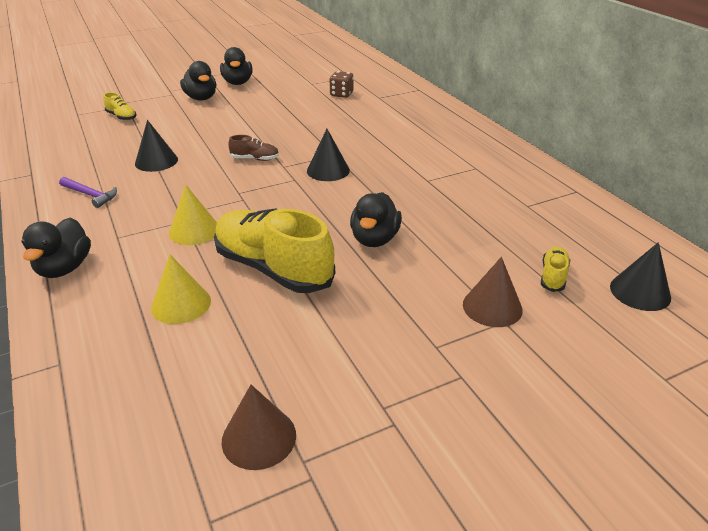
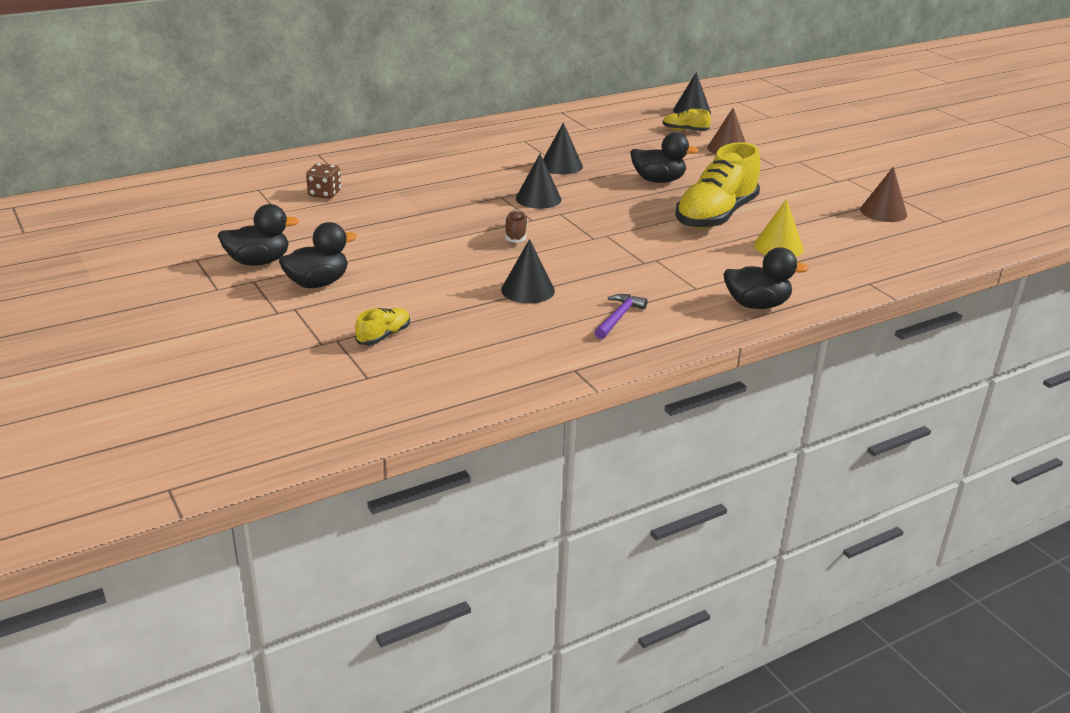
camera: 95 degrees left, 5 degrees down
yellow cone [169,184,217,245] -> none
none -> black cone [543,122,583,175]

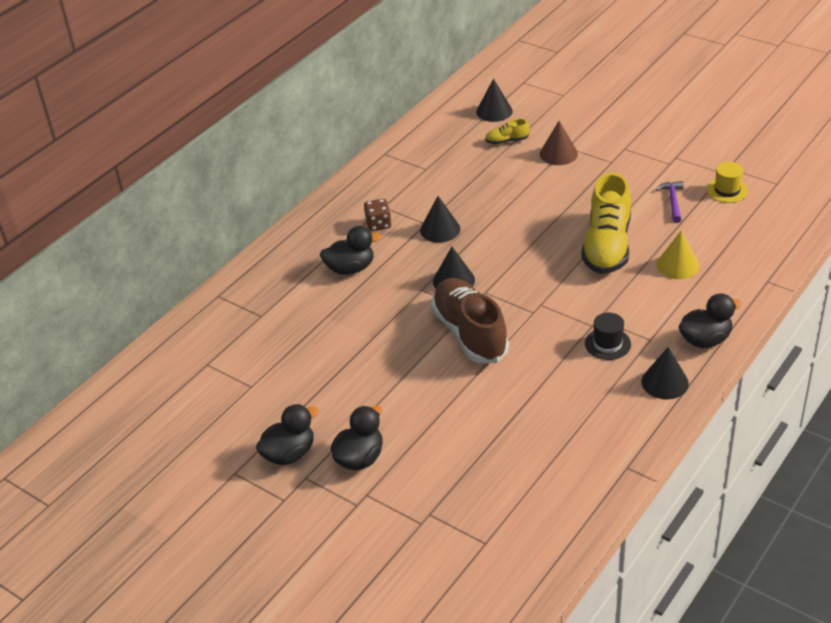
camera: 20 degrees left, 10 degrees up
brown dice [306,163,341,199] -> brown dice moved to [364,199,392,231]
yellow shoe [355,308,410,345] -> none
black cone [501,239,555,304] -> black cone moved to [641,347,689,399]
brown shoe [505,210,528,243] -> brown shoe [431,278,509,363], size x2.30
purple hammer [595,294,648,339] -> purple hammer moved to [656,181,684,223]
black duck [630,132,699,183] -> black duck moved to [320,226,381,275]
brown cone [860,167,907,222] -> yellow hat [707,162,748,203]
none -> black hat [585,313,631,360]

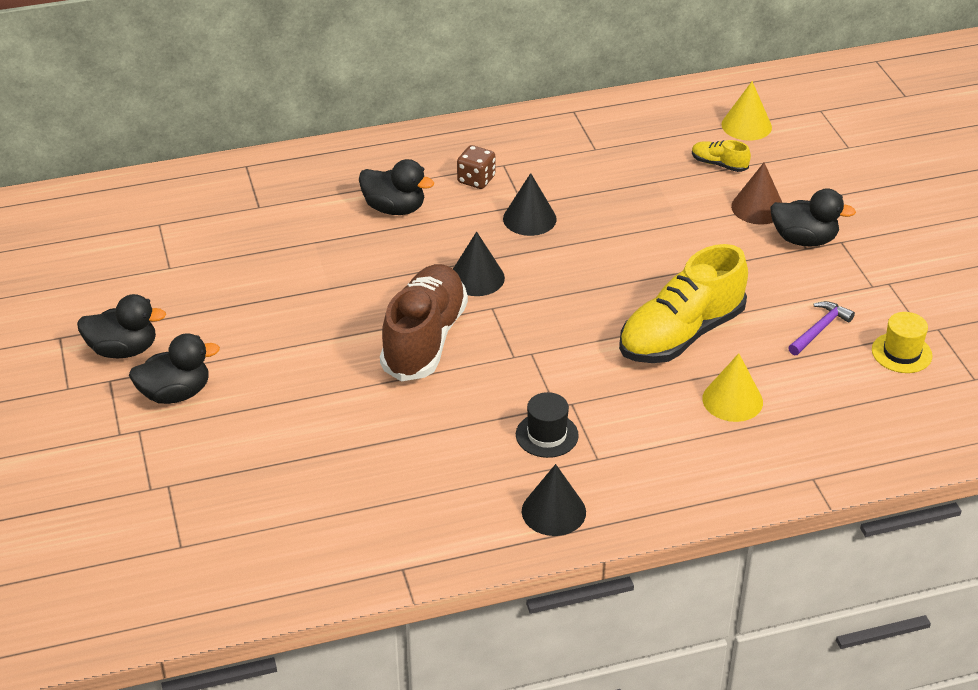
camera: 35 degrees right, 0 degrees up
black cone [476,79,513,122] -> yellow cone [722,81,772,141]
black duck [678,293,742,348] -> black duck moved to [770,188,856,246]

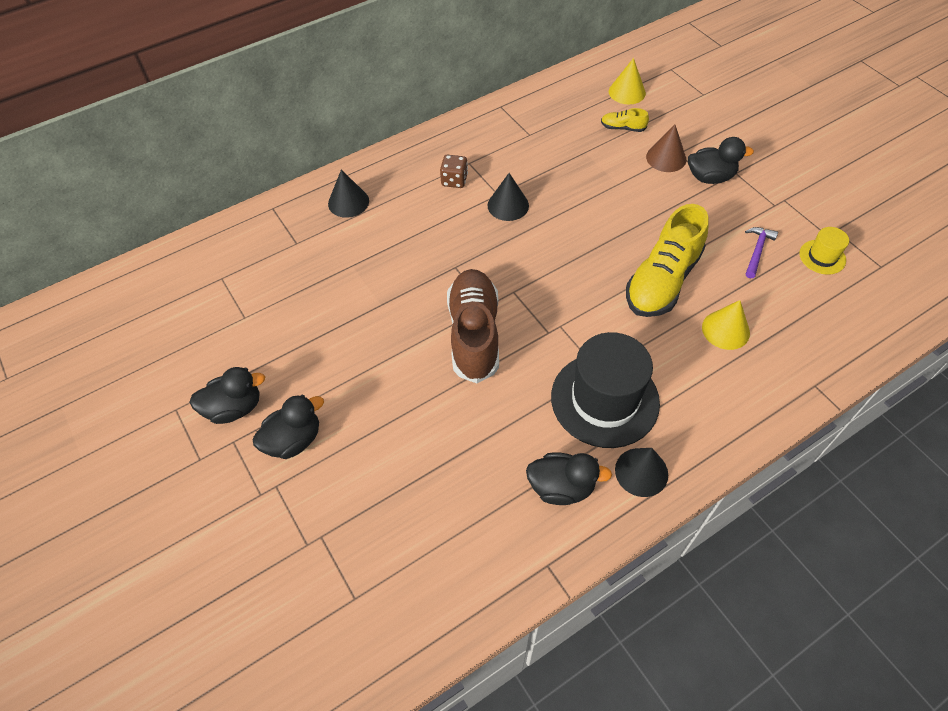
camera: 15 degrees left, 15 degrees up
black duck [359,159,434,215] -> black duck moved to [526,452,612,505]
black cone [453,232,505,296] -> black cone moved to [328,170,369,218]
black hat [516,392,579,458] -> black hat [551,332,660,448], size x2.13

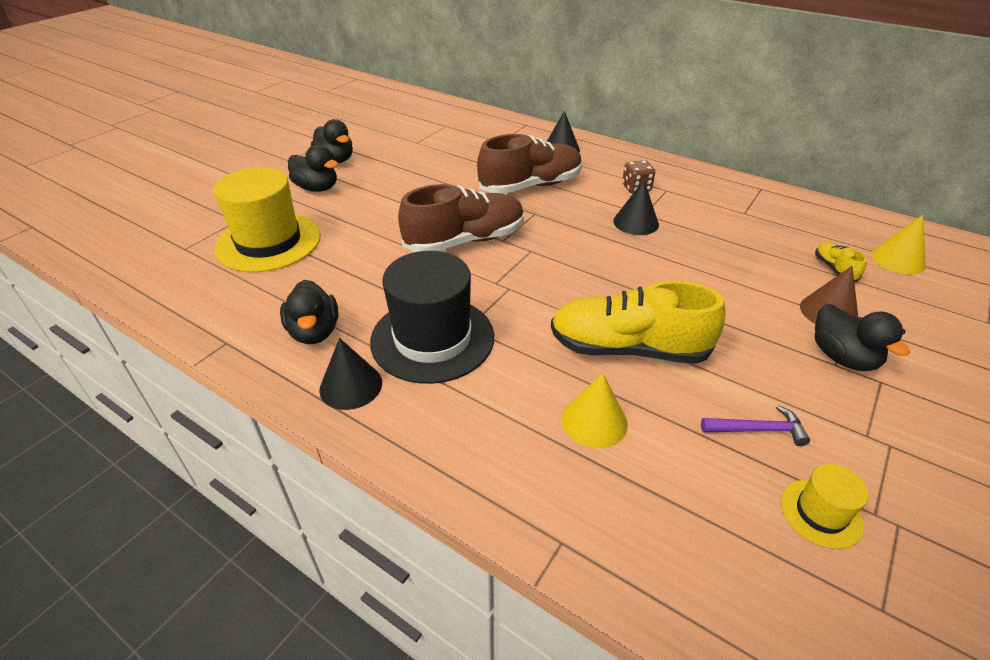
camera: 65 degrees right, 15 degrees down
none -> yellow hat [214,167,321,272]
none -> brown shoe [477,134,582,194]

